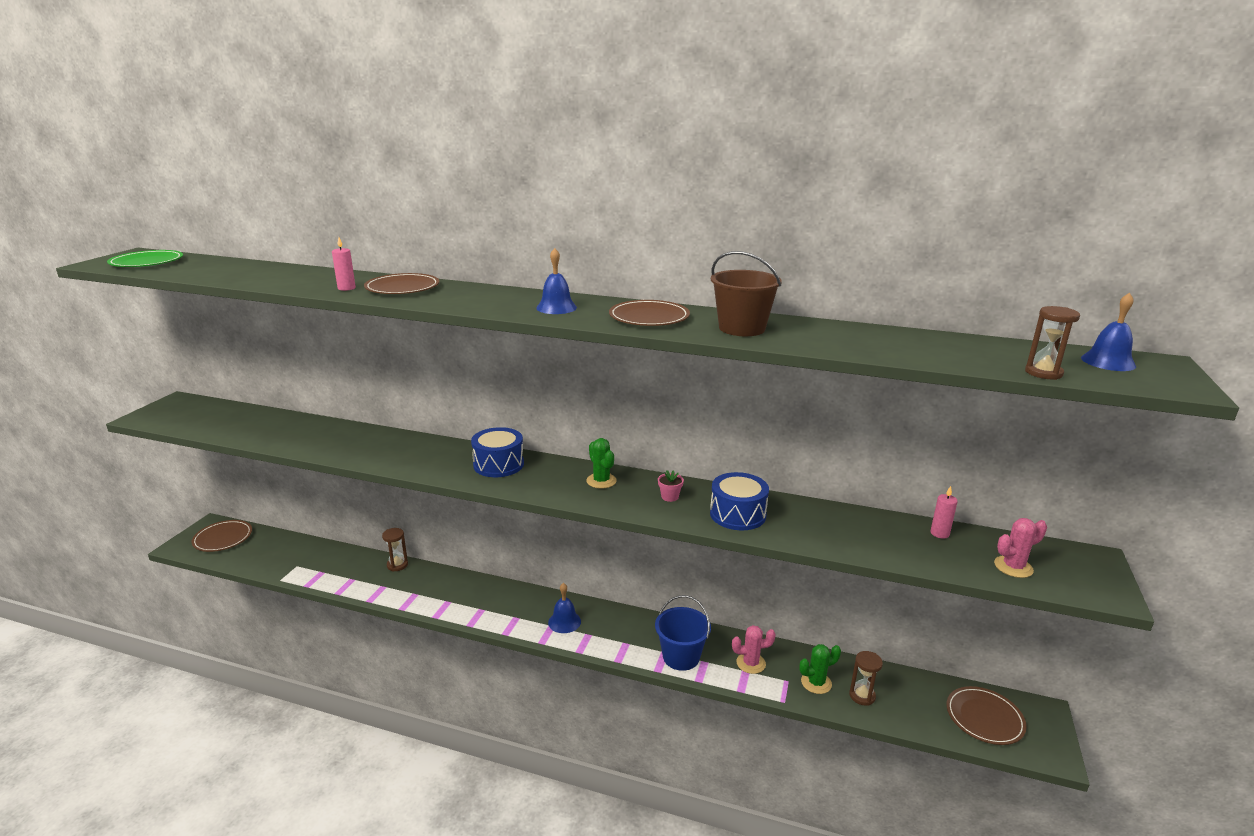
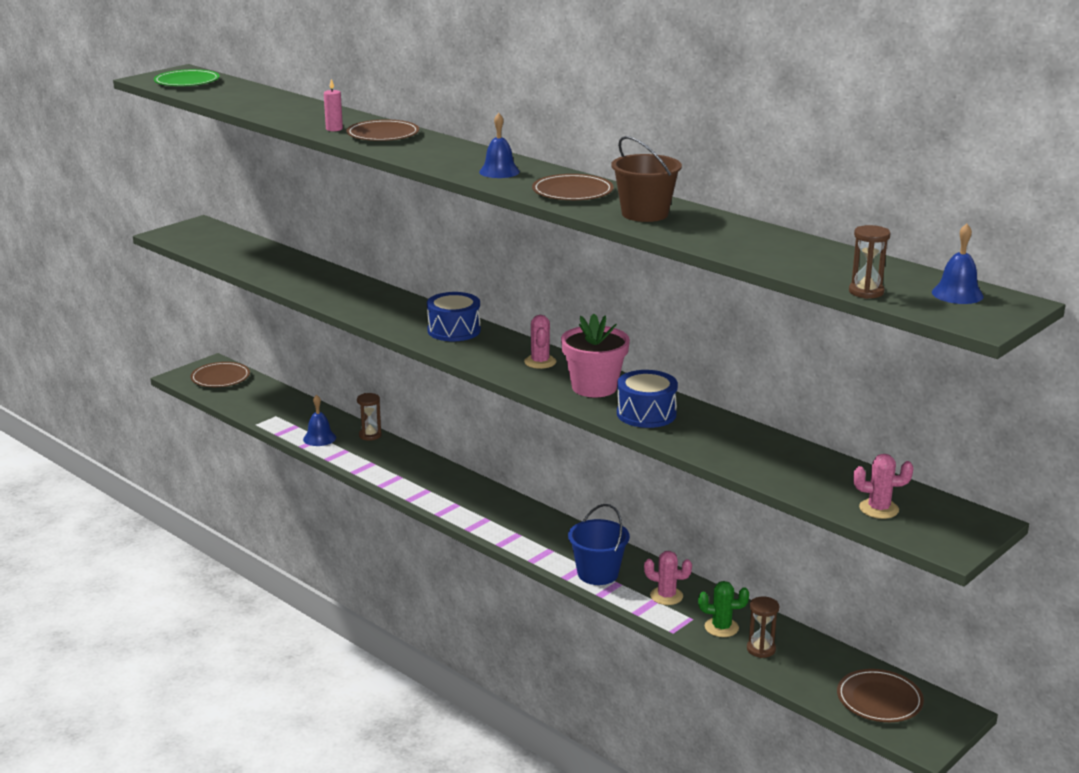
camera: 25 degrees right, 0 degrees up
blue bell [548,583,581,633] -> blue bell moved to [303,395,336,446]
green cactus [586,438,617,489] -> pink cactus [524,315,556,369]
pink flower pot [658,470,684,502] -> pink flower pot [561,314,630,397], size x2.45
pink candle [930,486,958,539] -> none

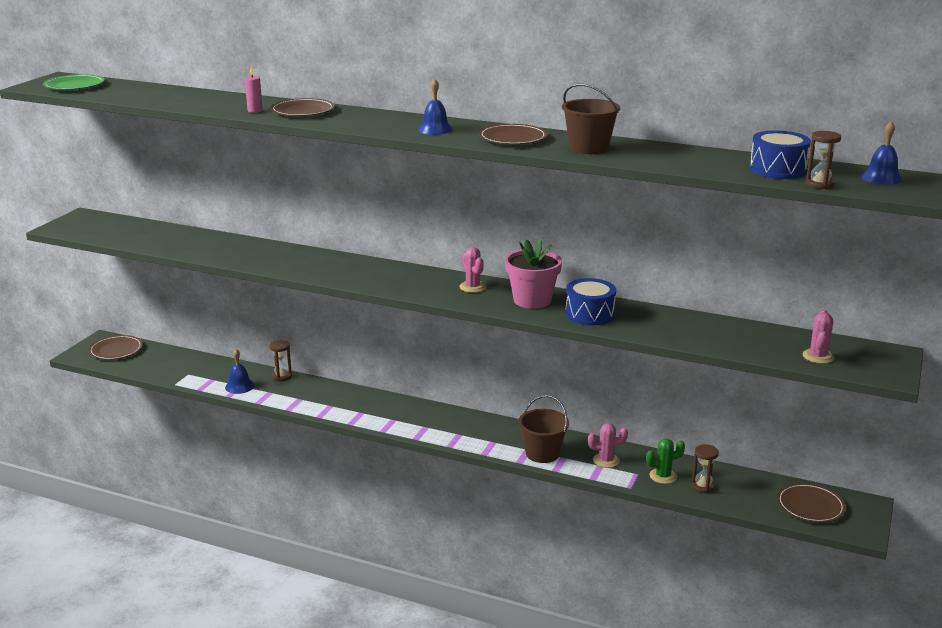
camera: 20 degrees left, 0 degrees up
blue drum [427,292,481,341] -> blue drum moved to [750,130,811,179]
blue bucket [568,504,630,585] -> brown bucket [518,395,569,463]
pink cactus [853,454,913,519] -> pink cactus turned 60 degrees counterclockwise [803,310,835,364]

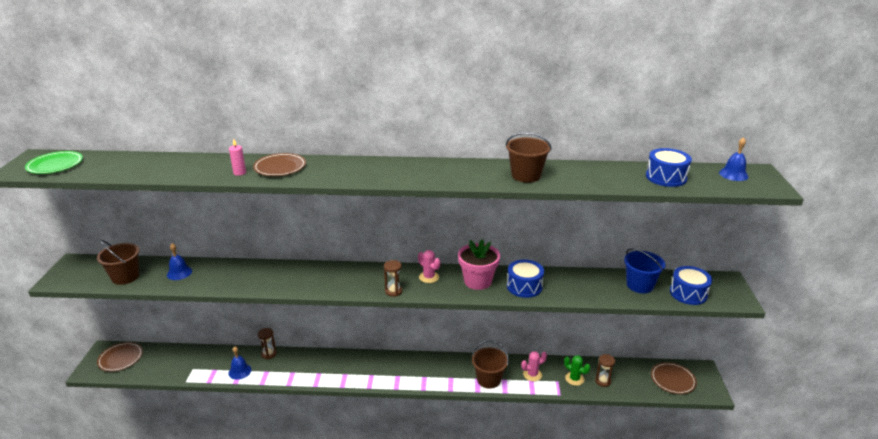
camera: 20 degrees left, 5 degrees up
blue bell [418,79,453,135] -> blue bell moved to [167,243,192,280]
brown plate [479,124,547,145] -> none
green cactus [646,438,685,484] -> green cactus turned 75 degrees clockwise [564,355,590,386]
pink cactus [803,310,835,364] -> blue drum [670,266,712,305]
brown hourglass [806,131,841,189] -> brown hourglass moved to [384,260,402,297]
none -> brown bucket [97,240,140,285]
none -> blue bucket [624,248,666,294]

